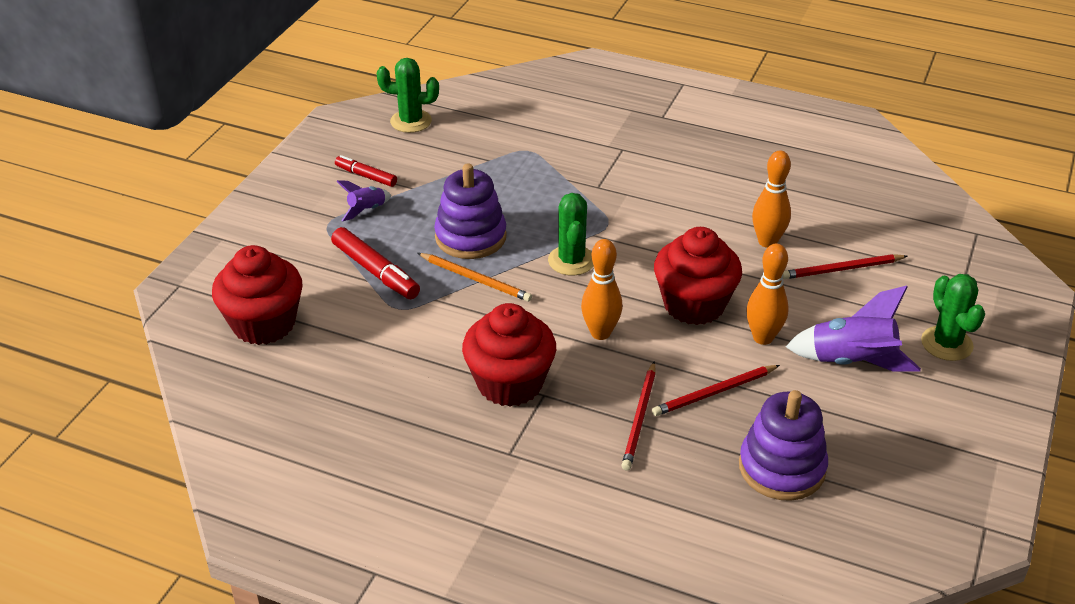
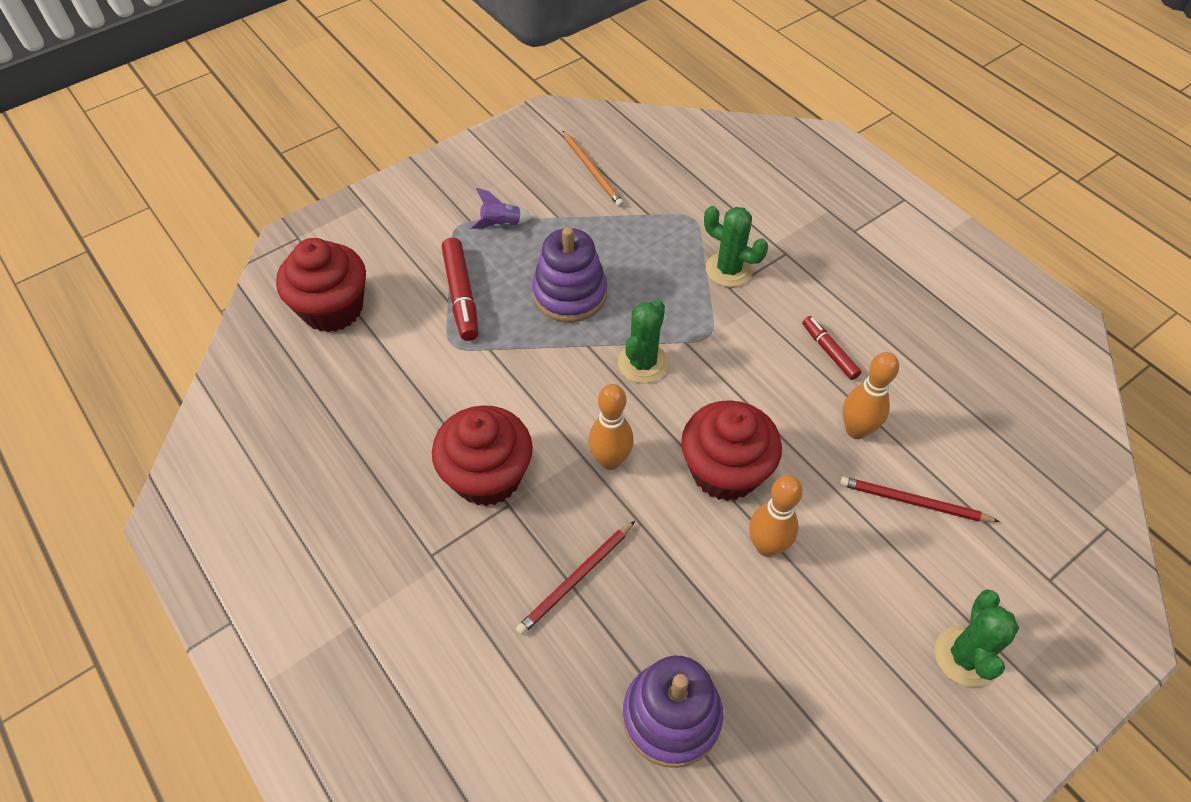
camera: 30 degrees right, 15 degrees up
red marker [335,155,397,187] -> red marker moved to [802,316,861,380]
green cactus [377,58,439,133] -> green cactus moved to [704,206,768,287]
orange pencil [418,253,532,302] -> orange pencil moved to [563,131,624,207]
red pencil [652,365,780,416] -> none
purple rocket [786,285,921,371] -> none

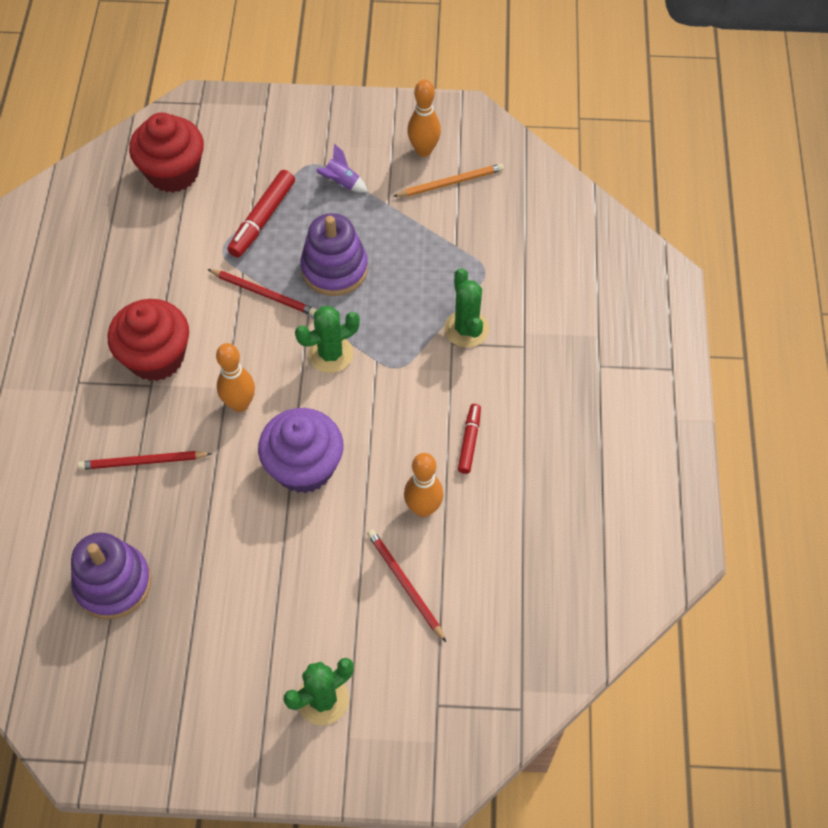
camera: 40 degrees right, 5 degrees up
orange pencil [563,131,624,207] -> orange pencil turned 120 degrees counterclockwise [393,164,504,197]
red cupcake [681,400,782,501] -> purple cupcake [258,408,343,493]
orange bowling pin [749,475,803,557] -> orange bowling pin moved to [407,80,441,157]
none -> red pencil [208,269,317,316]

